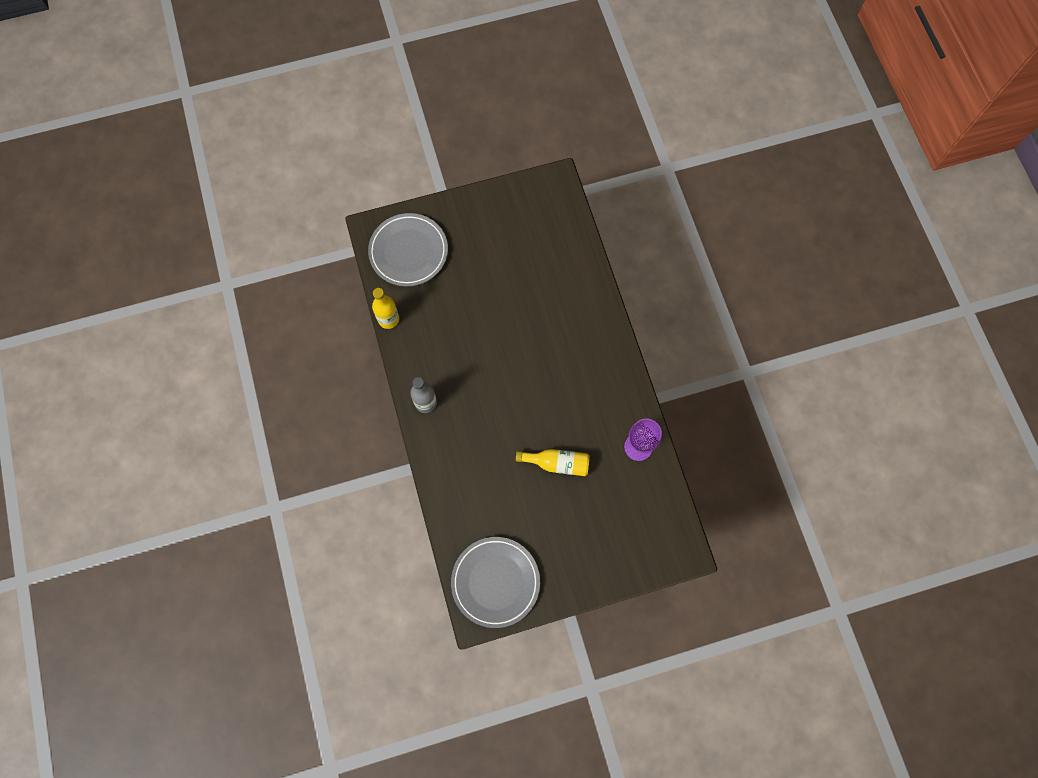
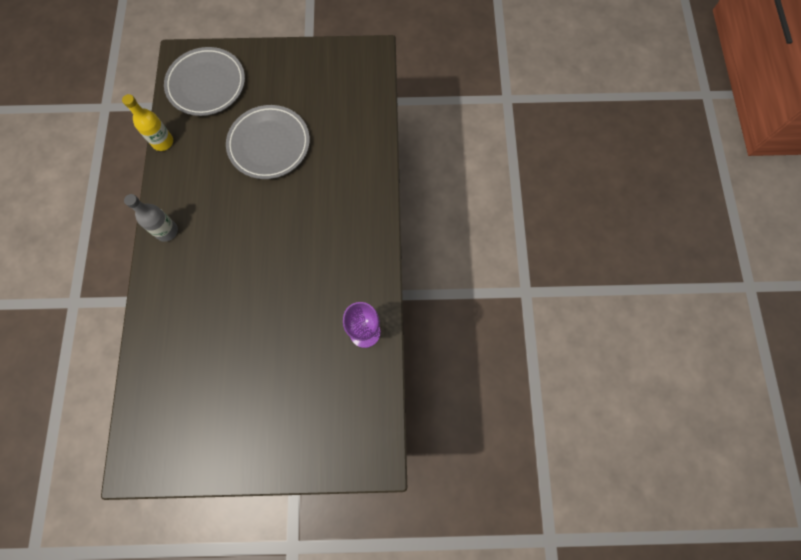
camera: 15 degrees right, 0 degrees up
grey plate [451,537,540,628] -> grey plate moved to [226,105,310,179]
yellow bottle [516,449,590,476] -> none

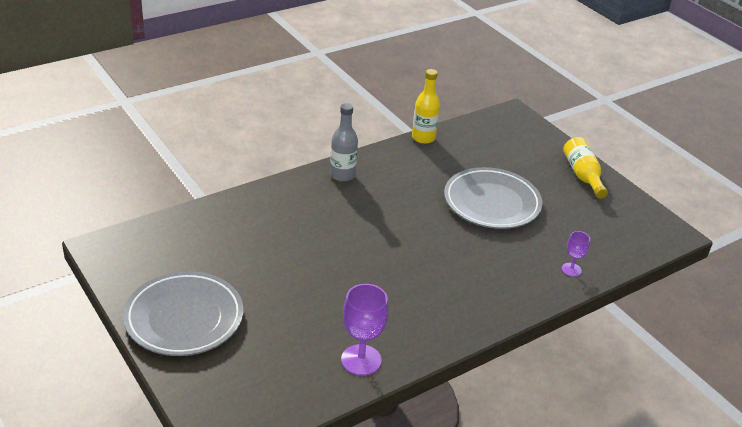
camera: 55 degrees right, 35 degrees down
grey plate [164,47,245,116] -> grey plate moved to [123,271,244,356]
none -> purple goblet [562,231,590,277]
none -> yellow bottle [563,137,608,199]

